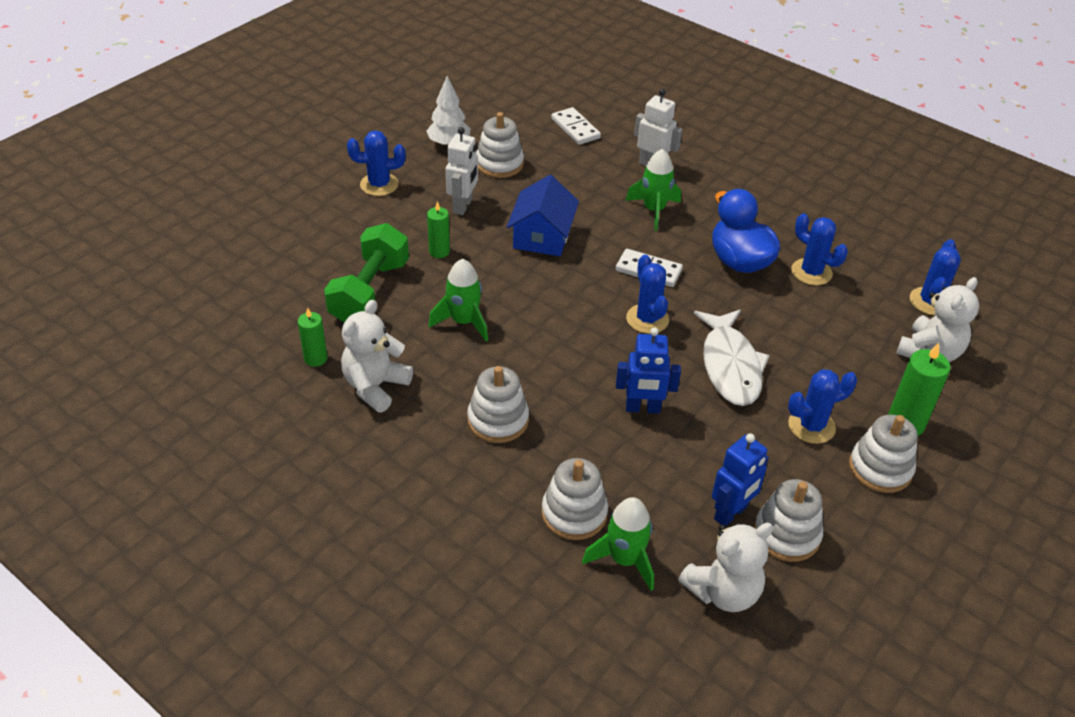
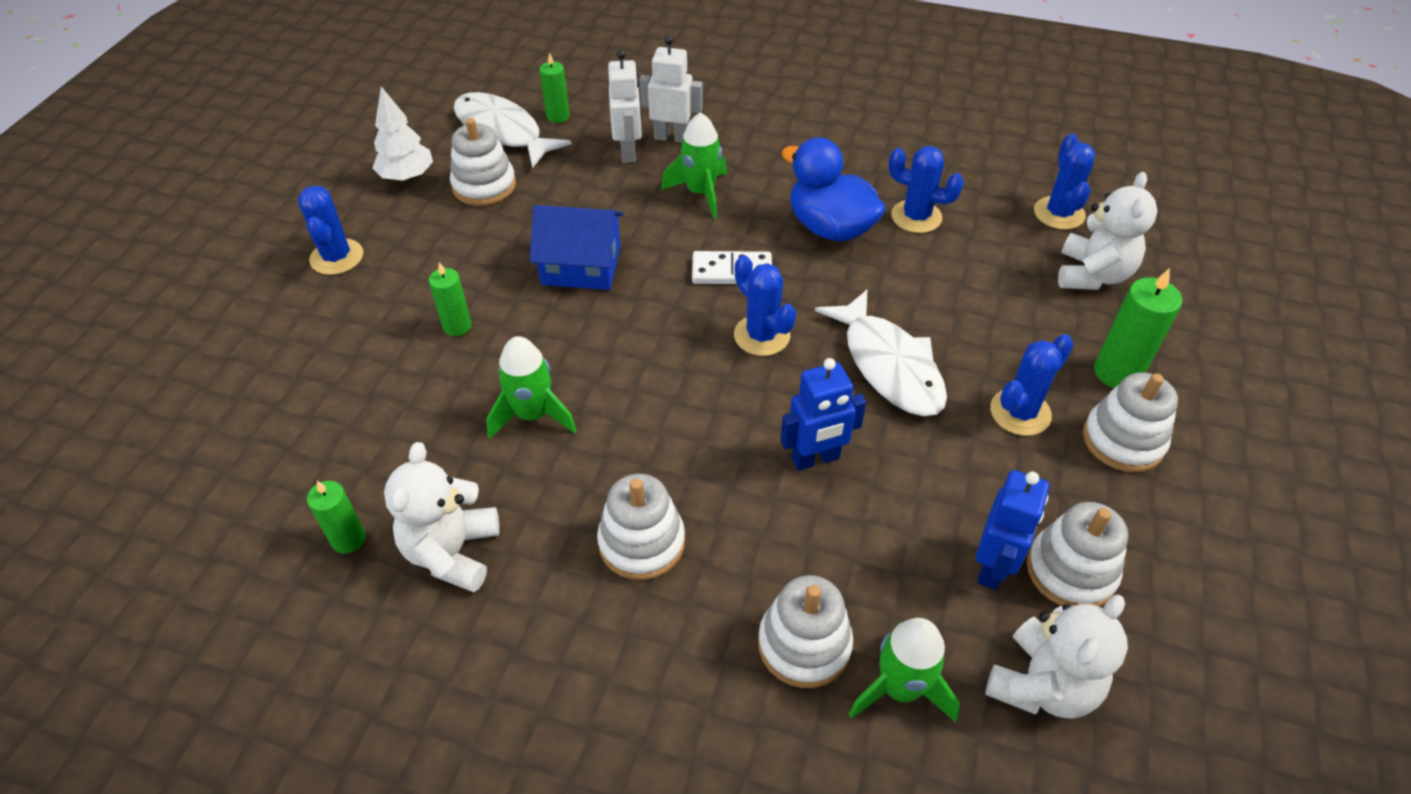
camera: 20 degrees left, 5 degrees up
green dumbbell [324,223,409,323] -> none
blue cactus [347,130,405,196] -> blue cactus turned 75 degrees counterclockwise [298,186,363,275]
white robot [446,127,478,215] -> white robot moved to [608,50,642,163]
blue house [507,175,579,256] -> blue house turned 75 degrees counterclockwise [530,205,624,290]
white domino [551,107,601,145] -> green candle [540,52,570,123]
none -> white fish [454,92,571,168]

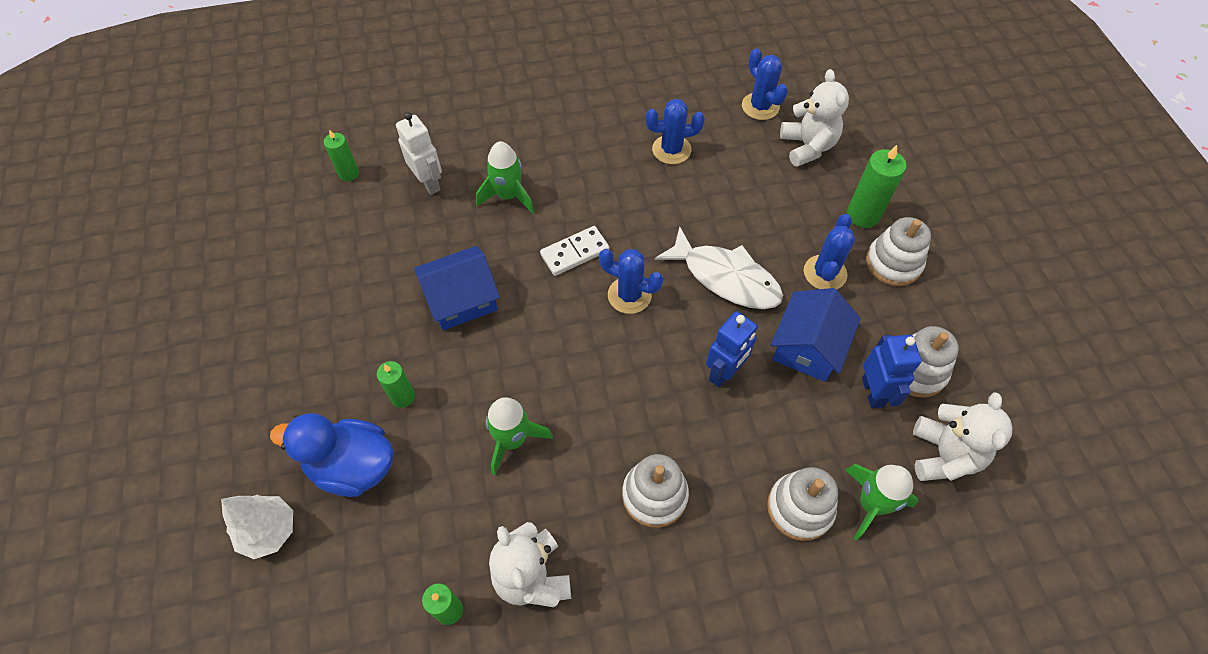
camera: 30 degrees left, 10 degrees up
blue cactus [298,186,363,275] -> none
white tree [372,87,433,182] -> white tree moved to [221,494,293,559]
white stacking toy [450,118,516,206] -> none
white fish [454,92,571,168] -> none
white robot [639,36,703,143] -> none
blue duck [781,137,886,242] -> blue duck moved to [270,413,394,497]
none -> blue house [771,288,861,382]

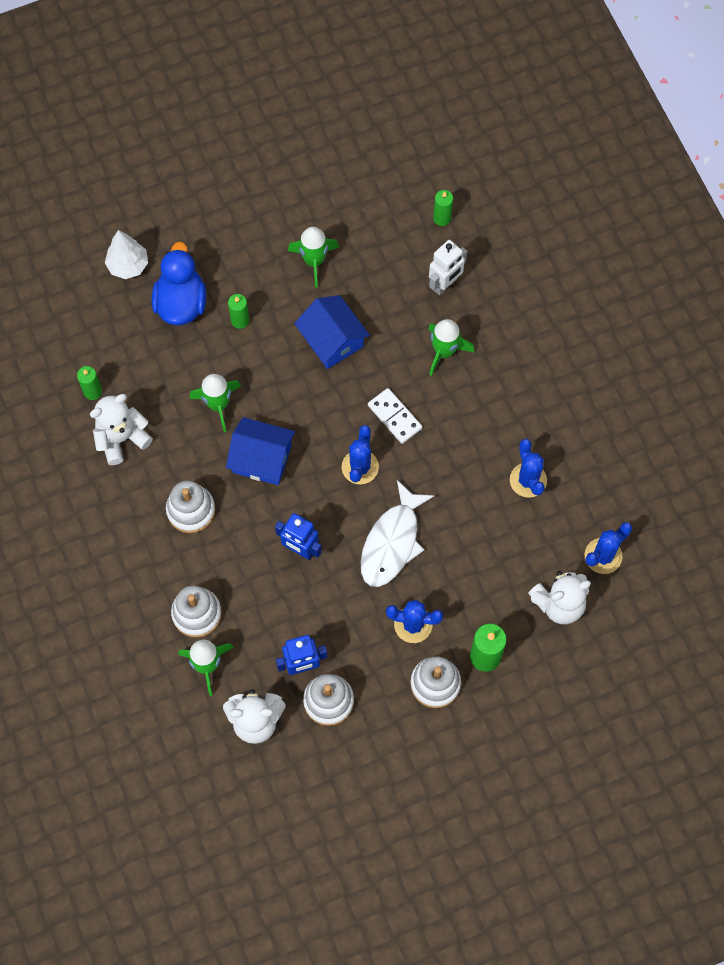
camera: 80 degrees right, 10 degrees up
blue house [771,288,861,382] -> blue house moved to [226,417,295,485]
none -> green rocket [288,227,339,288]

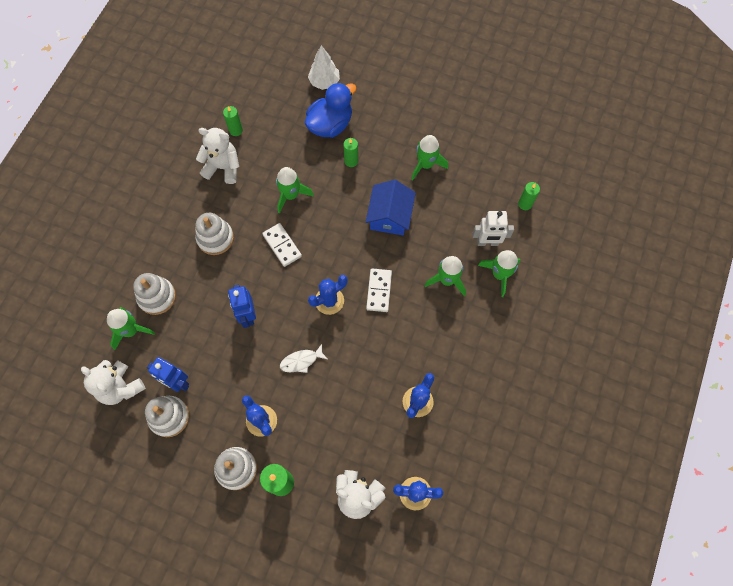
camera: 45 degrees right, 0 degrees up
blue house [226,417,295,485] -> white domino [262,223,302,267]
white fish [361,480,435,587] -> white fish [280,344,327,373], size x0.53
none -> green rocket [478,250,520,297]

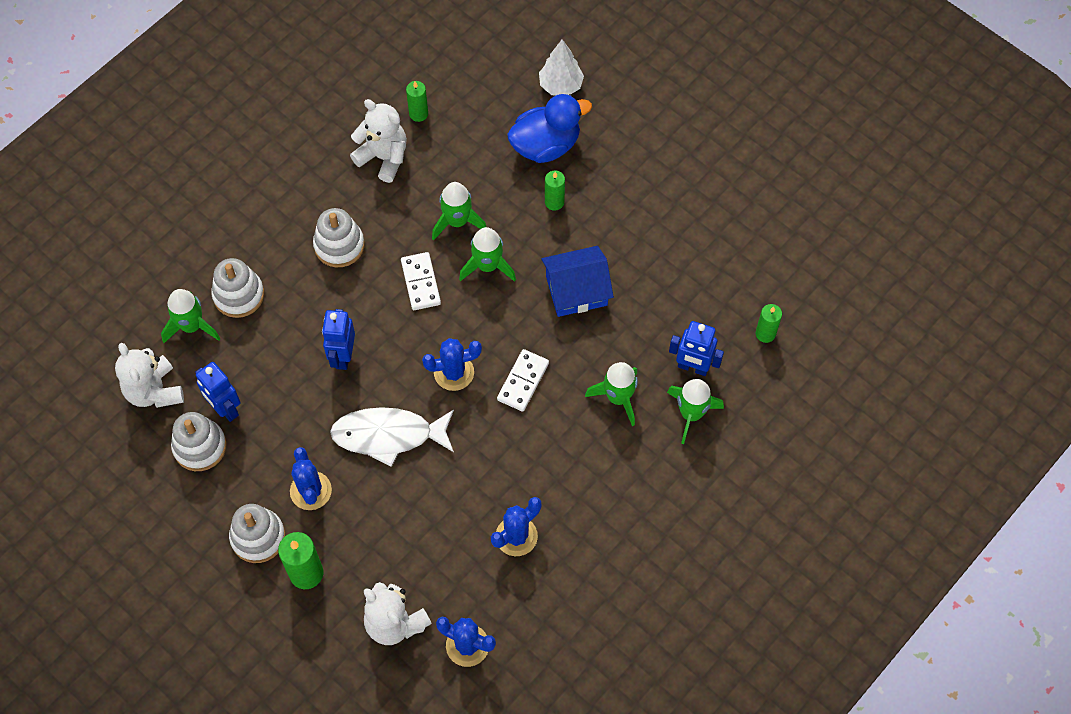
camera: 20 degrees right, 5 degrees down
white fish [280,344,327,373] -> white fish [330,407,454,467], size x1.90
blue house [366,180,416,235] -> blue house turned 45 degrees clockwise [541,246,614,317]
green rocket [411,135,448,180] -> green rocket moved to [459,227,516,282]
white robot [472,211,514,246] -> blue robot [669,321,724,376]

